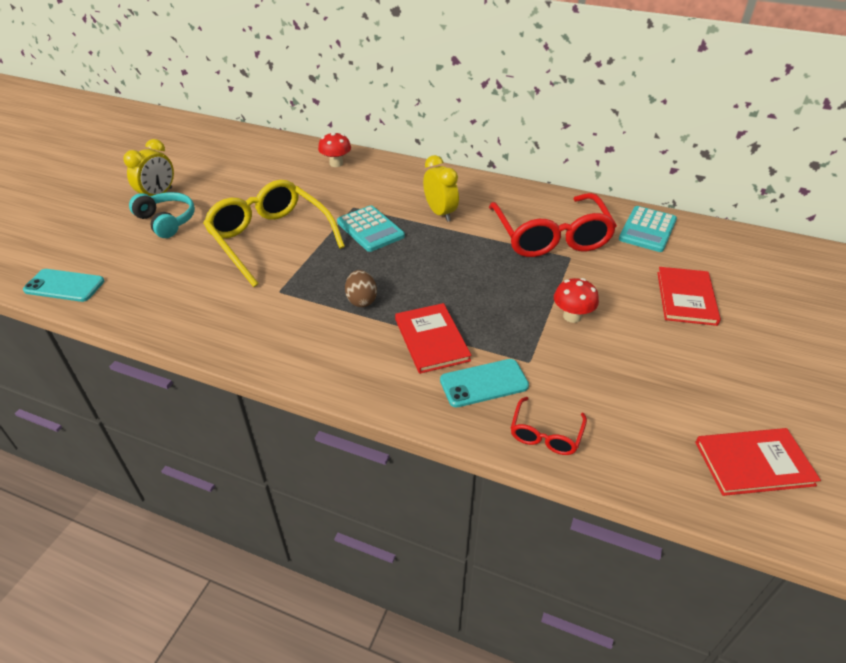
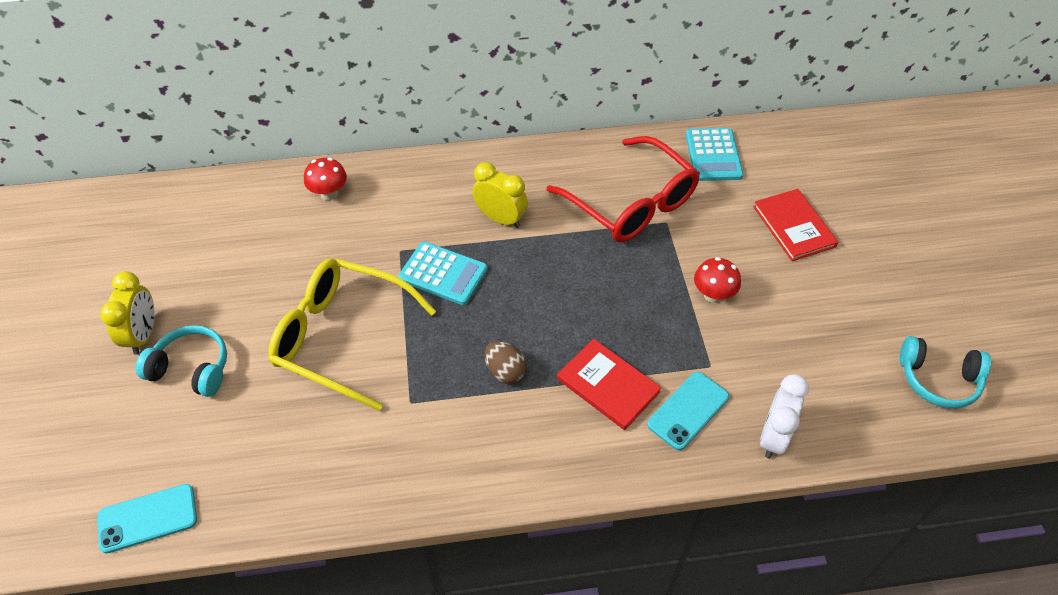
camera: 30 degrees left, 10 degrees up
red glasses [511,397,587,455] -> white clock [760,374,809,459]
red book [695,428,821,496] -> turquoise headphones [900,336,991,409]

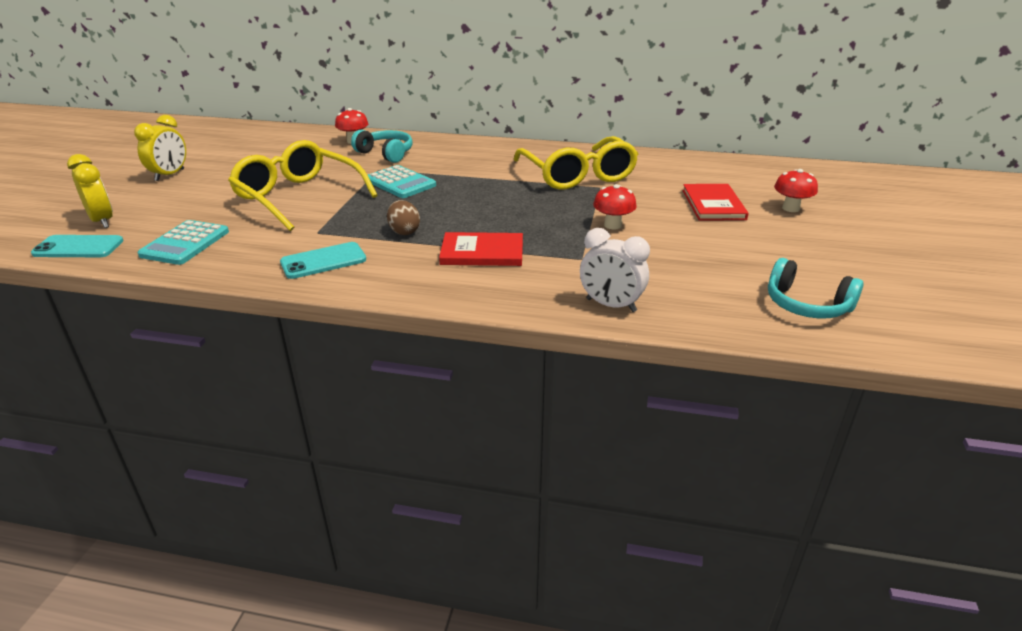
camera: 20 degrees right, 20 degrees down
turquoise headphones [135,325,227,397] -> turquoise headphones moved to [351,130,413,163]
yellow clock [473,162,528,228] -> yellow clock moved to [67,154,113,228]
red glasses [547,136,700,242] -> yellow glasses [513,136,638,189]
red book [557,339,661,430] -> red book turned 60 degrees counterclockwise [439,232,523,266]
turquoise phone [647,372,729,450] -> turquoise phone moved to [280,242,366,279]
turquoise calculator [686,128,743,181] -> turquoise calculator moved to [137,220,229,265]
white clock [760,374,809,459] -> white clock turned 105 degrees counterclockwise [580,228,650,312]
none -> red mushroom [774,169,818,212]

